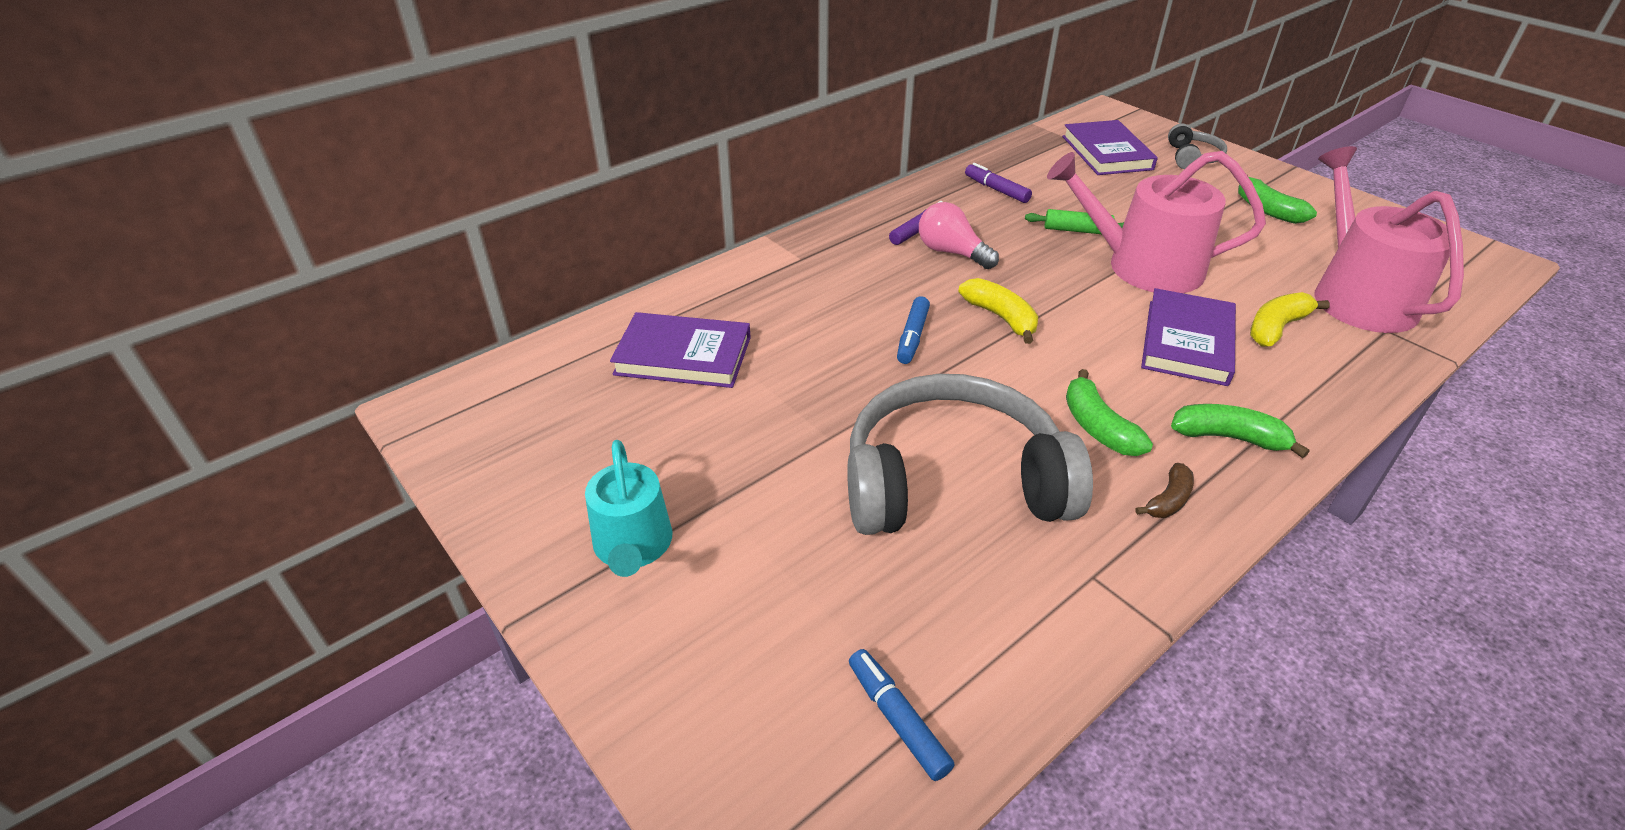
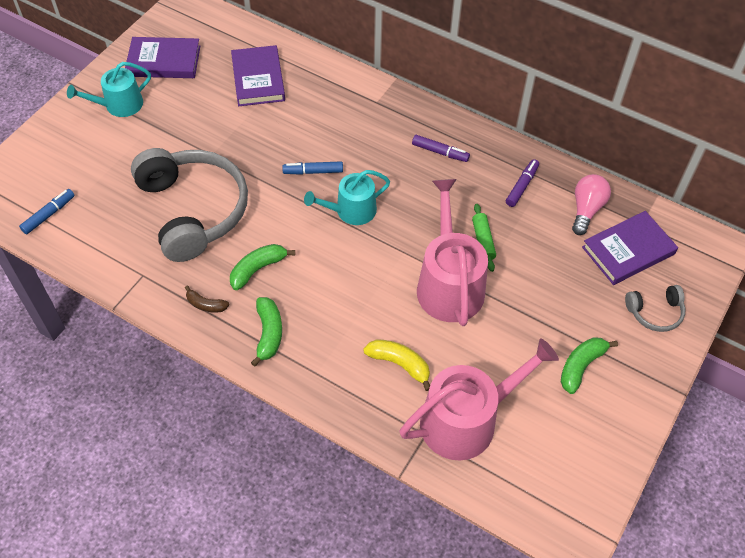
camera: 70 degrees right, 15 degrees up
pink light bulb [919,202,999,269] -> pink light bulb moved to [572,174,611,235]
yellow banana [958,278,1038,344] -> turquoise watering can [304,170,390,225]
purple book [1141,288,1236,386] -> purple book moved to [125,37,200,78]

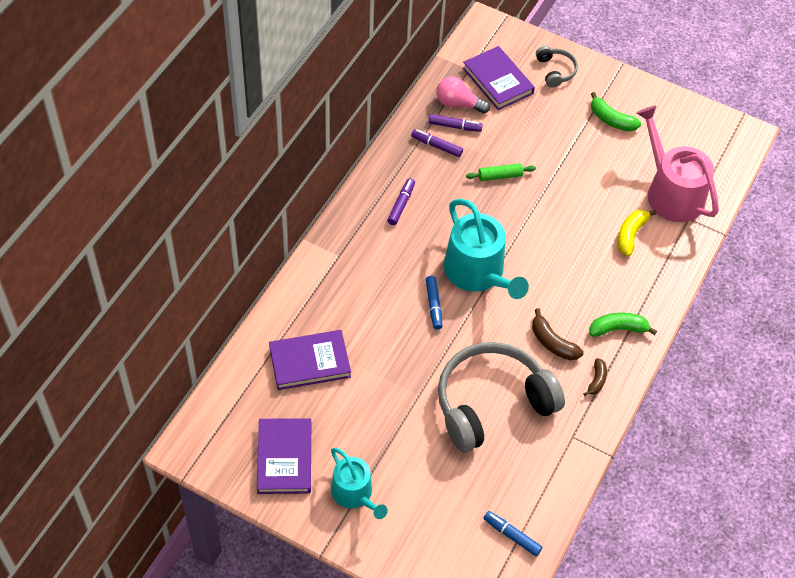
camera: 95 degrees left, 0 degrees up
green banana [230,244,295,290] -> brown banana [532,308,584,360]
turquoise watering can [304,170,390,225] -> turquoise watering can [444,199,529,299], size x1.62
pink watering can [417,179,488,326] -> none
none -> purple marker [429,114,483,132]

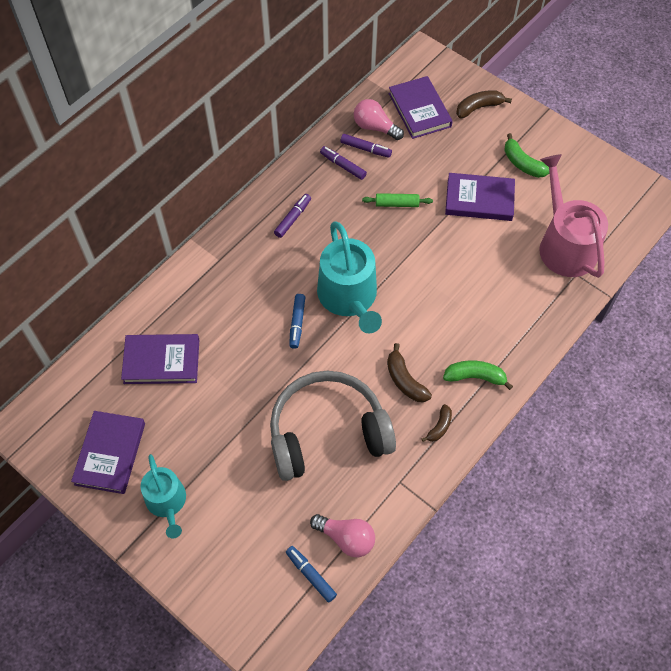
camera: 15 degrees right, 5 degrees up
grey headphones [536,46,578,88] -> brown banana [456,90,512,118]
yellow banana [617,210,657,257] -> none
none -> pink light bulb [310,514,375,558]
none -> purple book [445,173,515,221]

